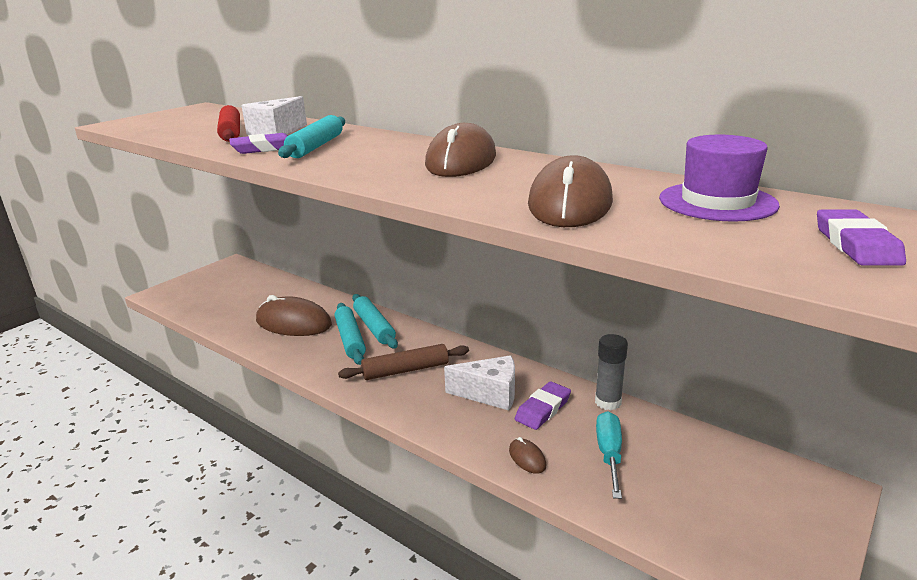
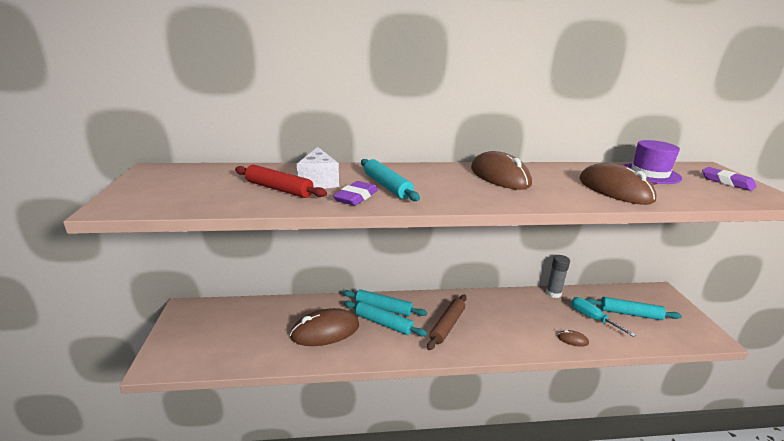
camera: 45 degrees left, 0 degrees up
white cheese [444,355,515,411] -> none
purple eraser [515,381,571,430] -> none
none -> turquoise rolling pin [585,297,682,320]

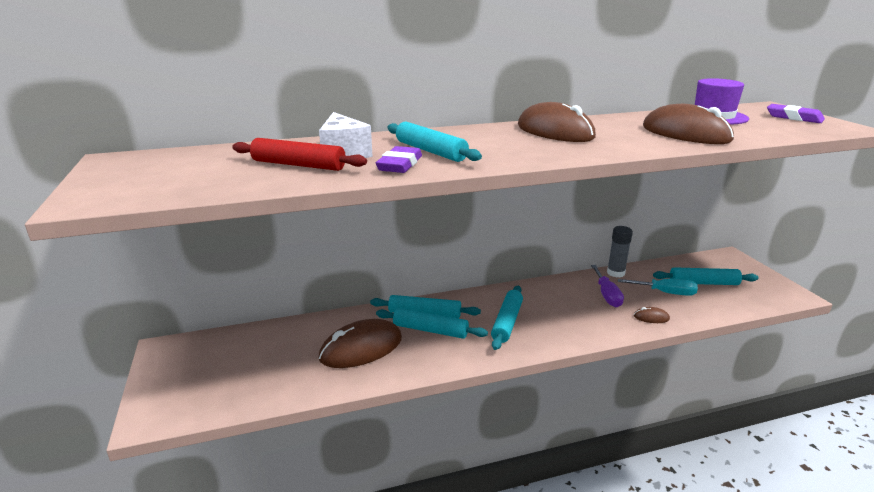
camera: 10 degrees left, 0 degrees up
brown rolling pin [427,295,467,350] -> turquoise rolling pin [491,286,523,350]
turquoise screwdriver [571,297,636,337] -> turquoise screwdriver turned 150 degrees clockwise [618,279,698,296]
none -> purple screwdriver [591,265,624,307]

